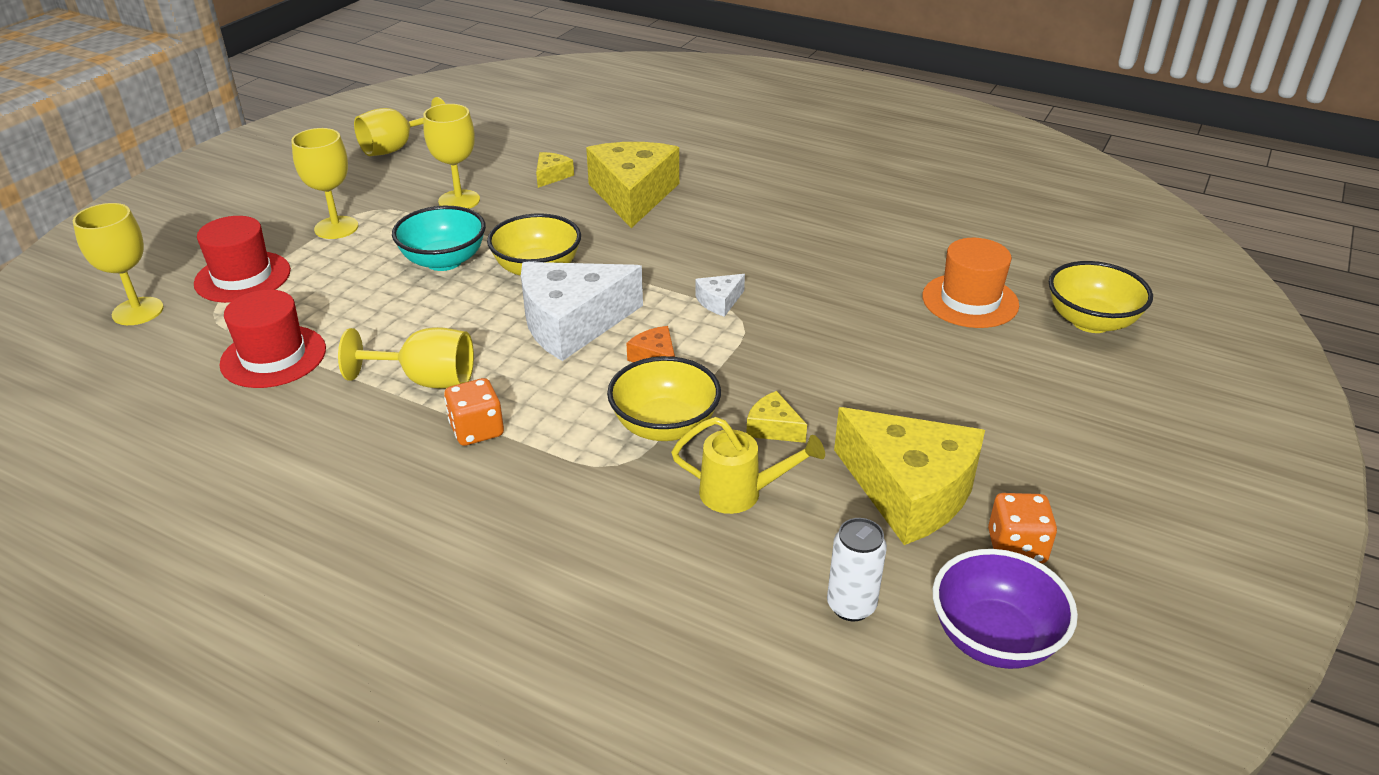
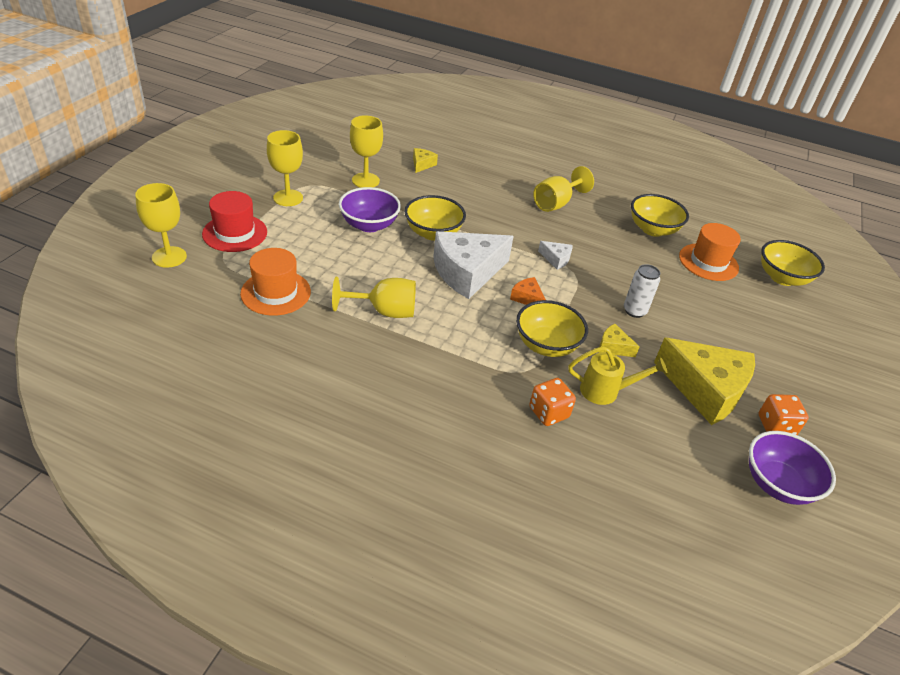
camera: 10 degrees left, 5 degrees up
red hat [219,289,326,388] -> orange hat [240,248,311,316]
yellow goblet [354,97,445,156] -> yellow goblet moved to [533,166,594,212]
turquoise bowl [392,206,486,271] -> purple bowl [339,187,401,232]
orange dice [444,378,504,446] -> orange dice moved to [529,378,576,426]
yellow cheese [586,142,679,228] -> none
white cheese [695,274,745,317] -> white cheese turned 105 degrees counterclockwise [538,241,573,270]
white can [827,518,887,621] -> white can moved to [624,264,660,318]
none -> yellow bowl [631,194,689,237]

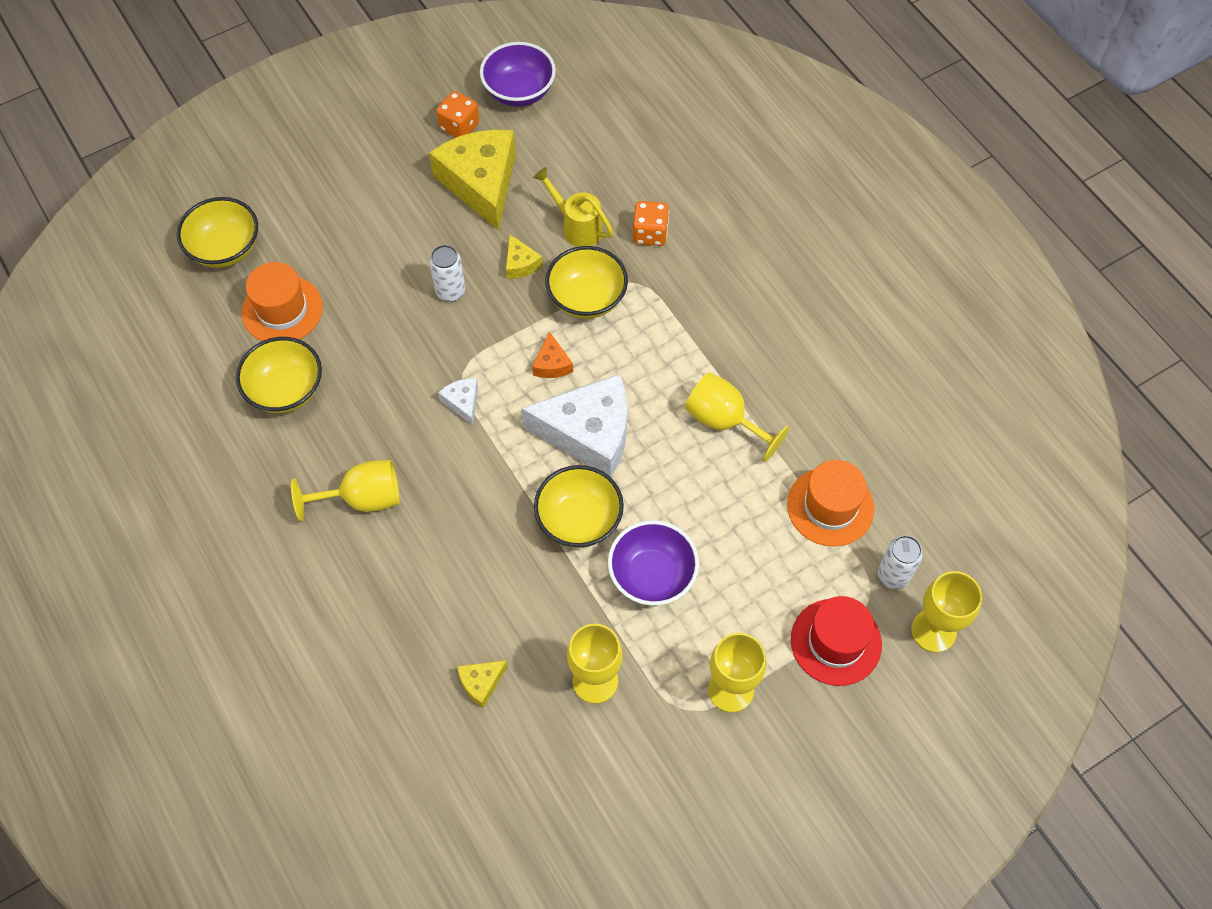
camera: 140 degrees left, 20 degrees up
none -> white can [878,535,923,589]

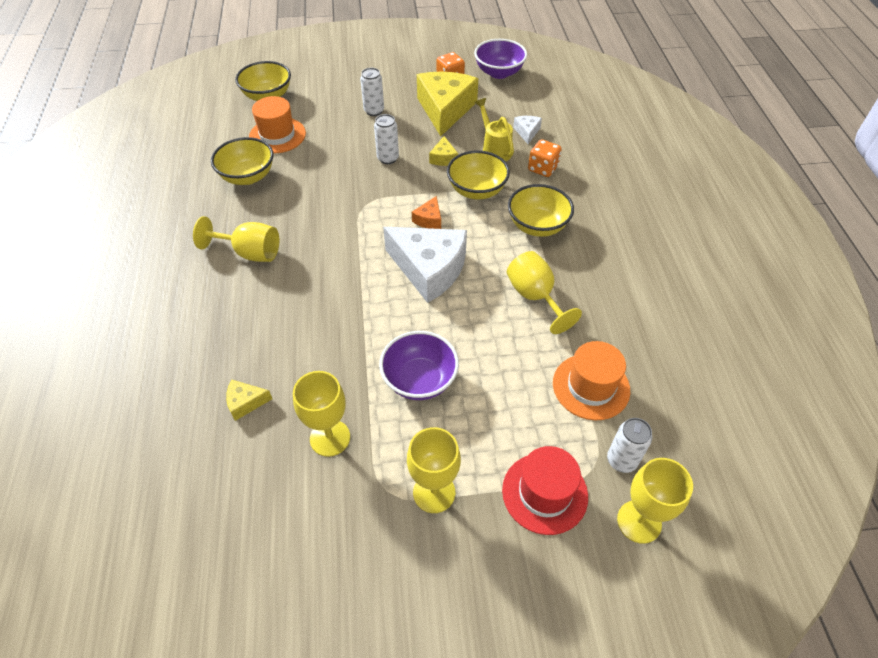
camera: 25 degrees right, 10 degrees down
white cheese [438,378,478,426] -> white cheese moved to [513,116,542,144]
yellow bowl [534,465,624,548] -> yellow bowl moved to [508,184,574,237]
none -> white can [360,68,384,116]

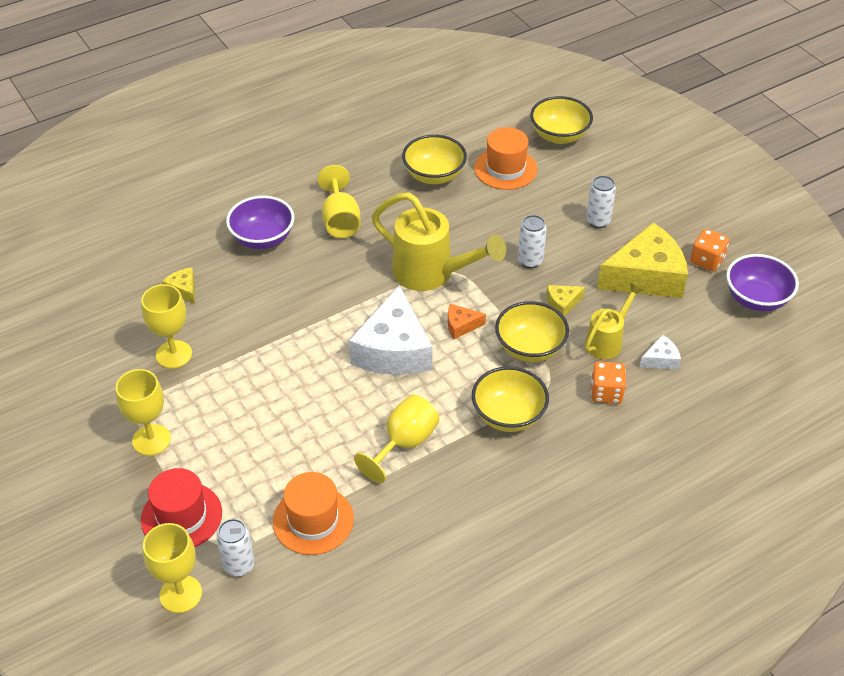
camera: 65 degrees right, 5 degrees down
purple bowl [379,331,459,400] -> purple bowl moved to [226,196,294,249]
none -> yellow watering can [372,192,506,291]

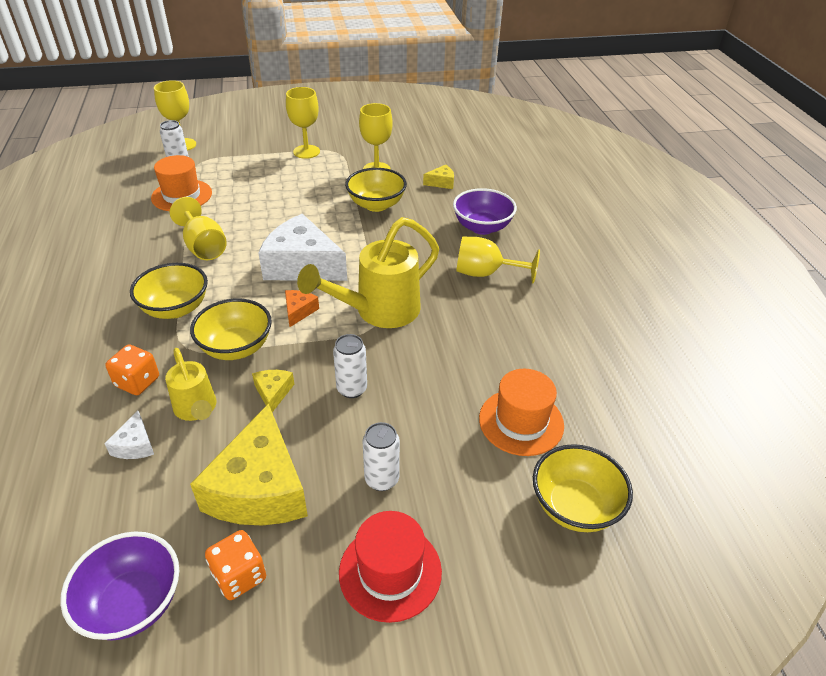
camera: 110 degrees right, 5 degrees down
red hat [141,468,222,547] -> red hat moved to [339,511,442,623]
yellow bowl [402,135,467,184] -> yellow bowl moved to [345,168,407,212]

